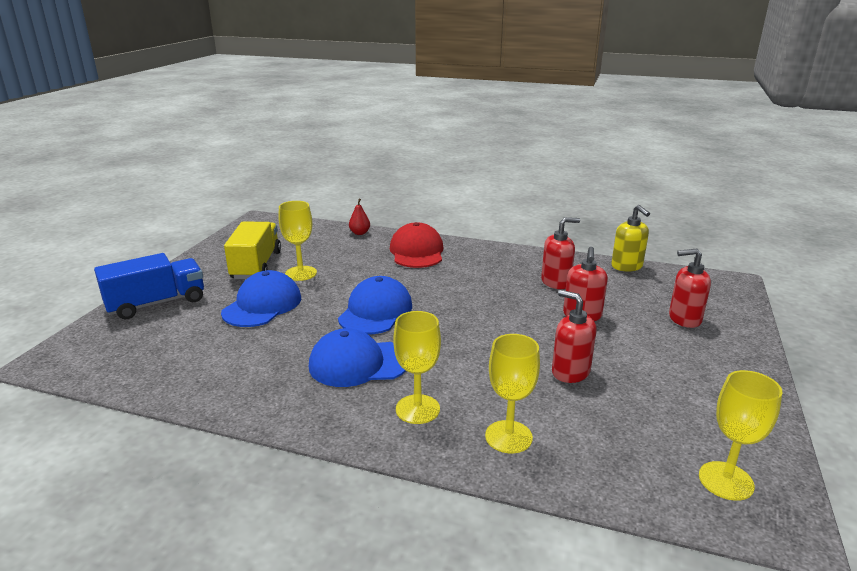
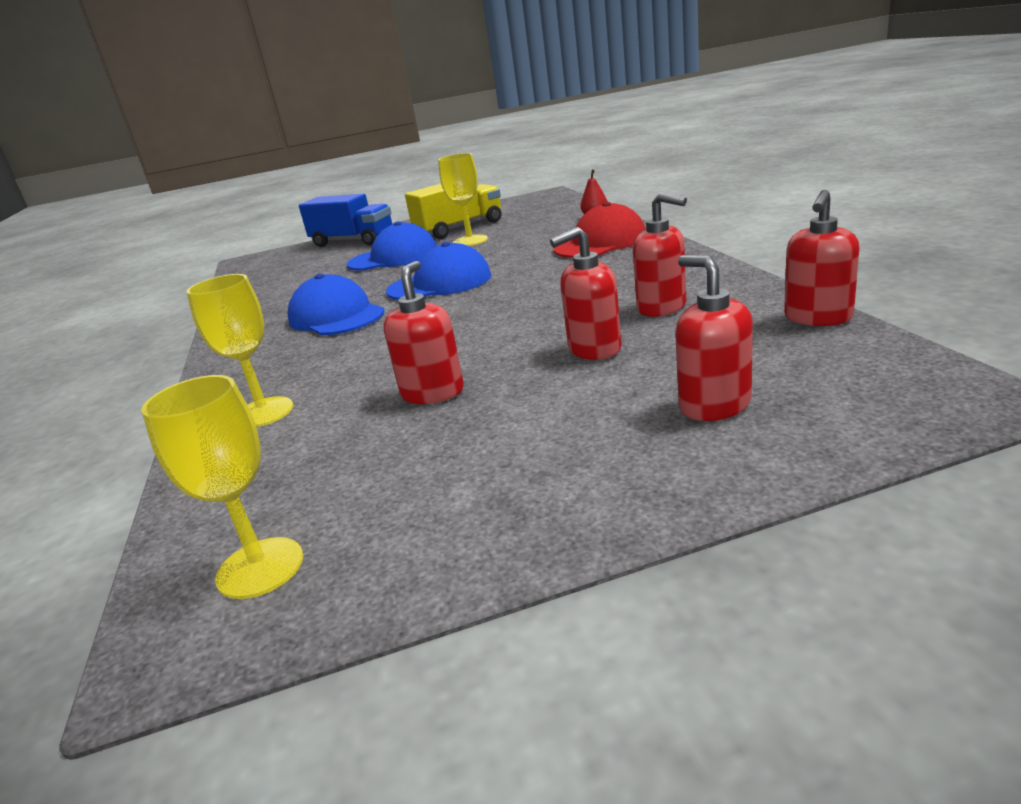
camera: 60 degrees right, 0 degrees up
yellow goblet [393,311,441,424] -> none
yellow soap dispenser [611,205,650,272] -> red soap dispenser [784,190,859,326]

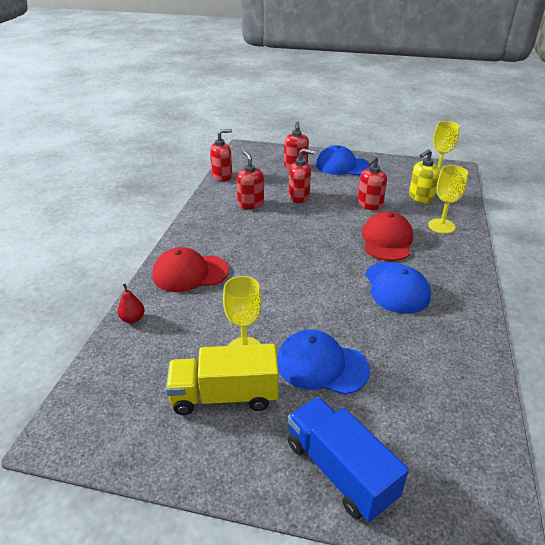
camera: 155 degrees left, 10 degrees up
blue cap [386,242,492,300] -> blue cap moved to [316,145,371,175]
none -> red cap [362,211,413,261]
none -> yellow soap dispenser [409,149,439,203]

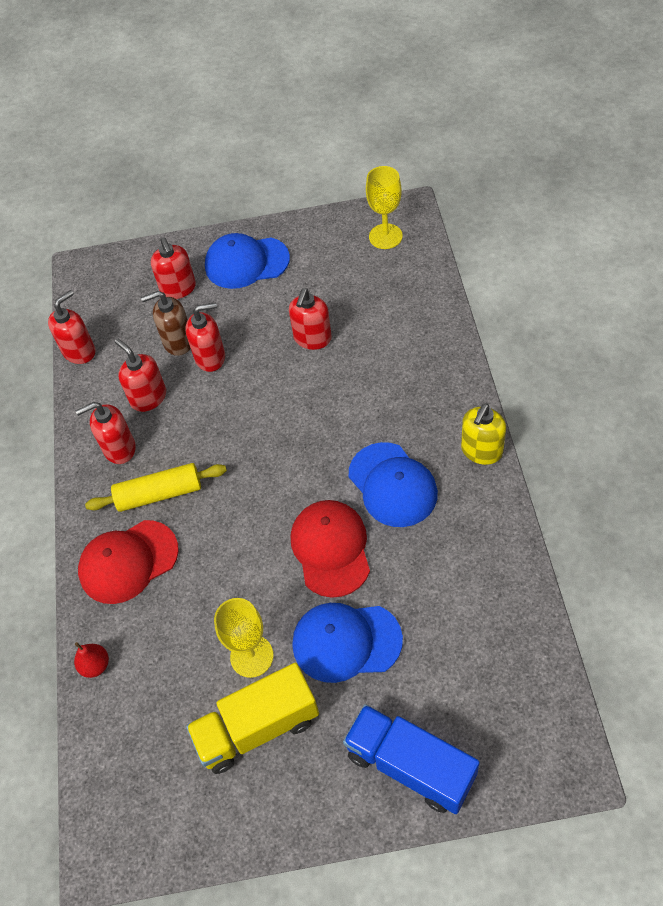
camera: 15 degrees left, 20 degrees up
red cap [362,211,413,261] -> red cap moved to [291,500,370,598]
yellow soap dispenser [409,149,439,203] -> yellow soap dispenser moved to [461,403,506,465]
yellow goblet [428,165,468,234] -> none
none -> red soap dispenser [75,402,136,464]
none -> yellow rolling pin [85,463,227,512]
none -> brown soap dispenser [141,291,191,356]

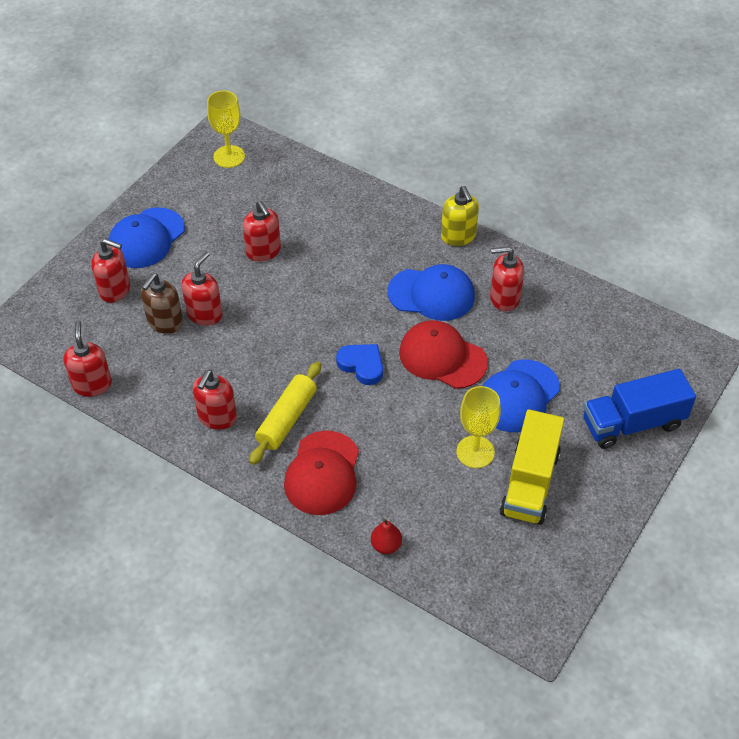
camera: 55 degrees left, 5 degrees down
red soap dispenser [115,339,166,412] -> red soap dispenser moved to [490,246,524,311]
none -> blue heart [336,344,383,385]

